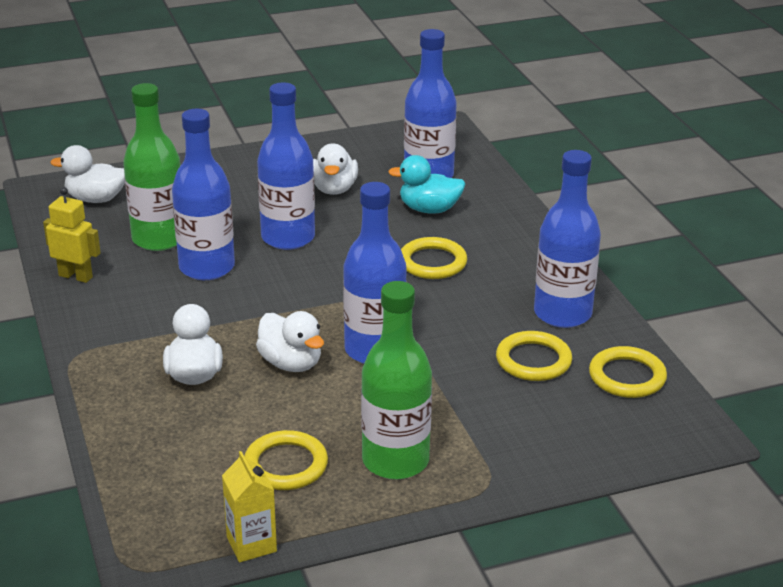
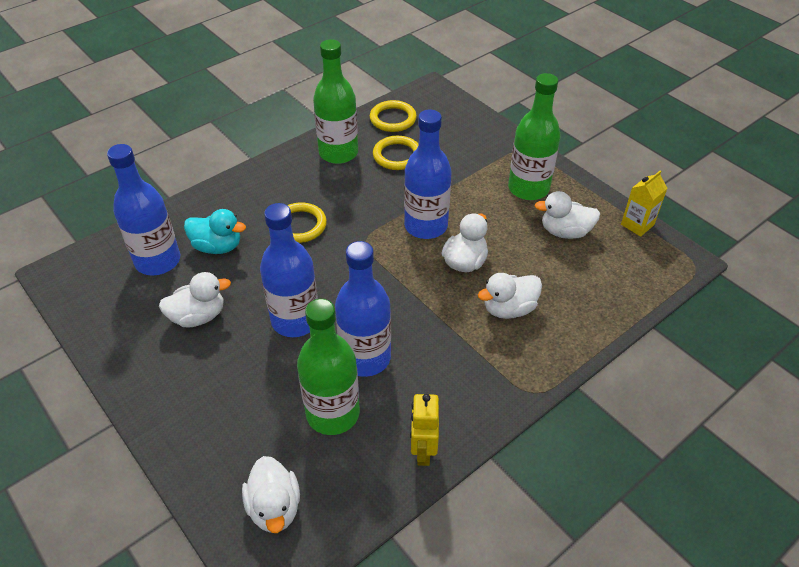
camera: 110 degrees left, 15 degrees up
yellow ring [244,430,328,490] -> white duck [534,191,600,239]
turquoise duck [388,155,466,213] -> turquoise duck turned 60 degrees counterclockwise [184,209,246,254]
blue bottle [534,150,601,328] -> green bottle [313,39,358,164]

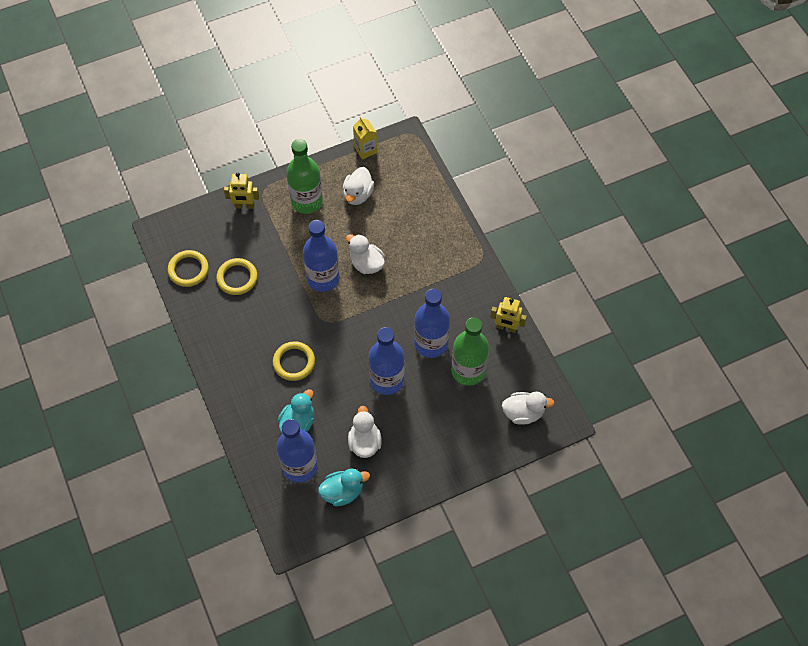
camera: 75 degrees left, 15 degrees up
green bottle [313,39,358,164] -> none
white duck [478,273,542,319] -> none
none -> yellow robot [224,173,259,209]
none -> turquoise duck [318,469,370,506]

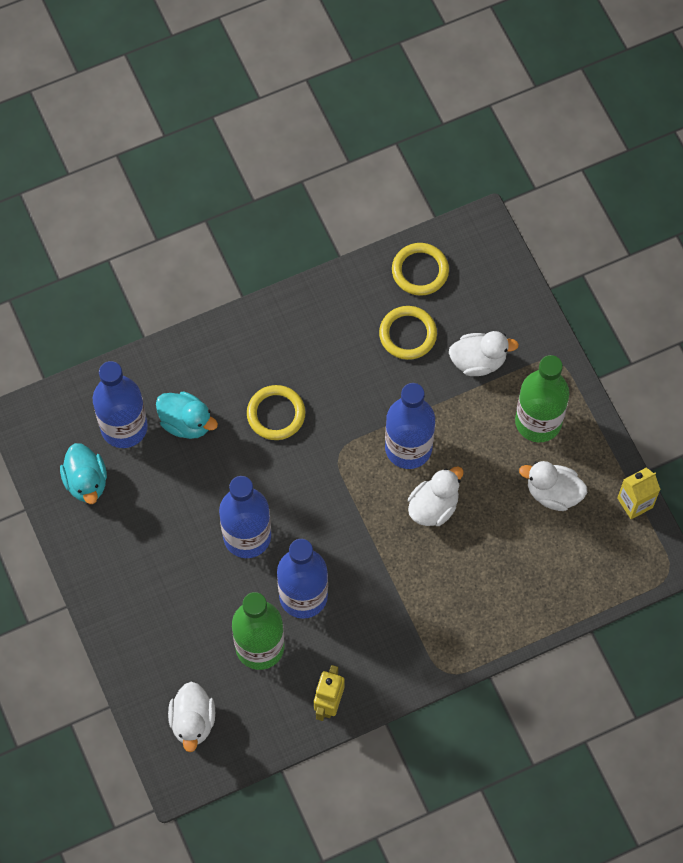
camera: 90 degrees right, 5 degrees up
yellow robot [224,173,259,209] -> none
white duck [348,406,382,458] -> white duck moved to [449,331,519,376]

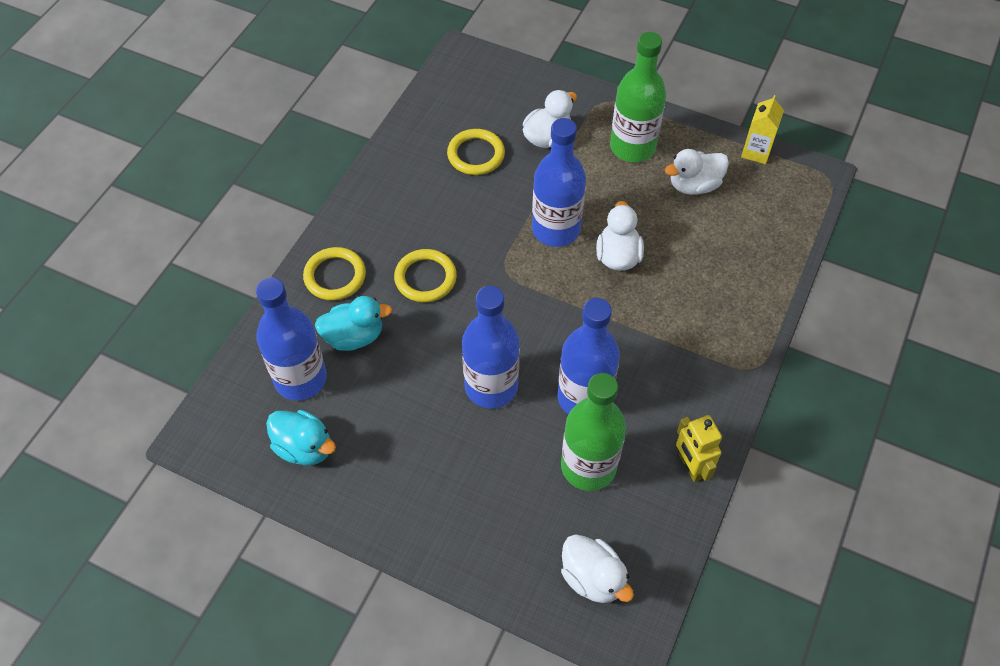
camera: 40 degrees left, 10 degrees down
yellow ring [392,243,449,296] -> yellow ring moved to [303,247,366,300]

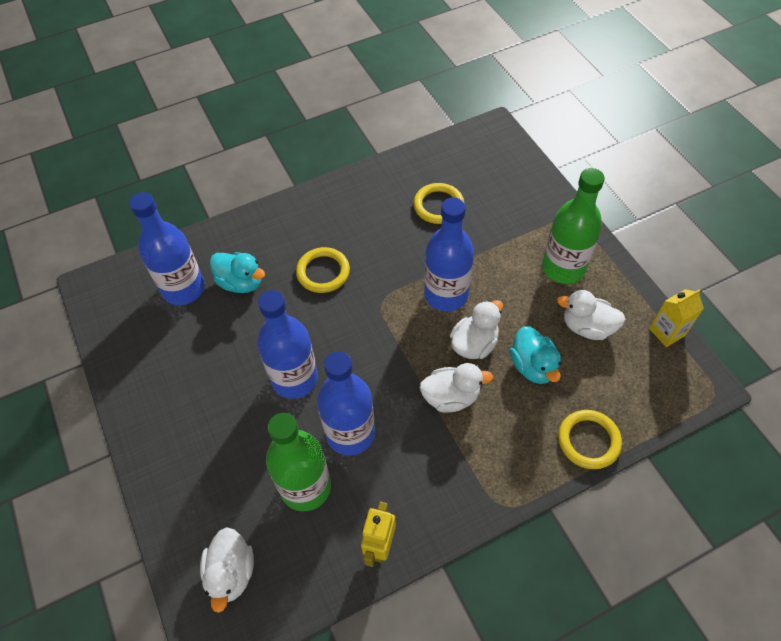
camera: 40 degrees right, 0 degrees up
turquoise duck [266,410,336,465] -> turquoise duck moved to [510,326,561,384]
yellow ring [303,247,366,300] -> yellow ring moved to [558,410,622,469]
white duck [523,90,577,148] -> white duck moved to [420,363,493,413]

